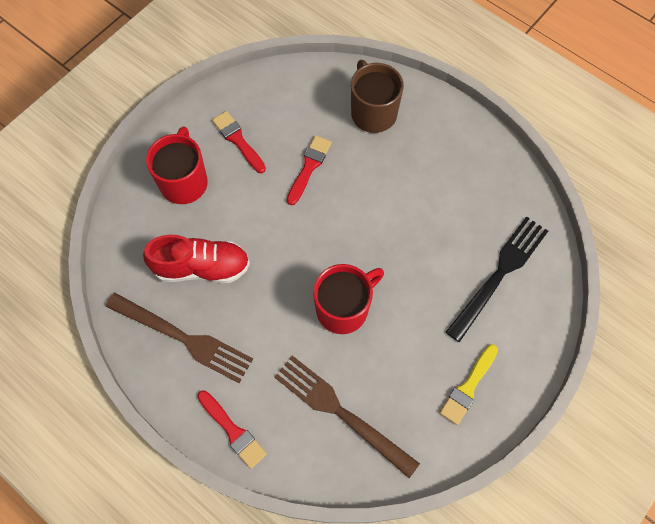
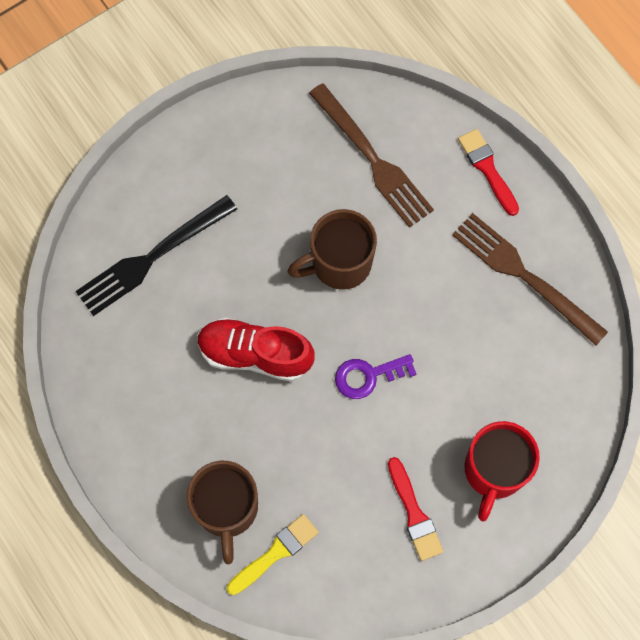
camera: 165 degrees left, 5 degrees up
red shoe [143,235,250,283] -> red shoe moved to [197,318,315,382]
red brush [287,135,332,205] -> none
red mug [313,264,384,334] -> brown mug [287,209,377,290]
yellow brush [440,344,498,425] -> yellow brush moved to [227,514,319,595]
none -> purple key [335,354,416,399]

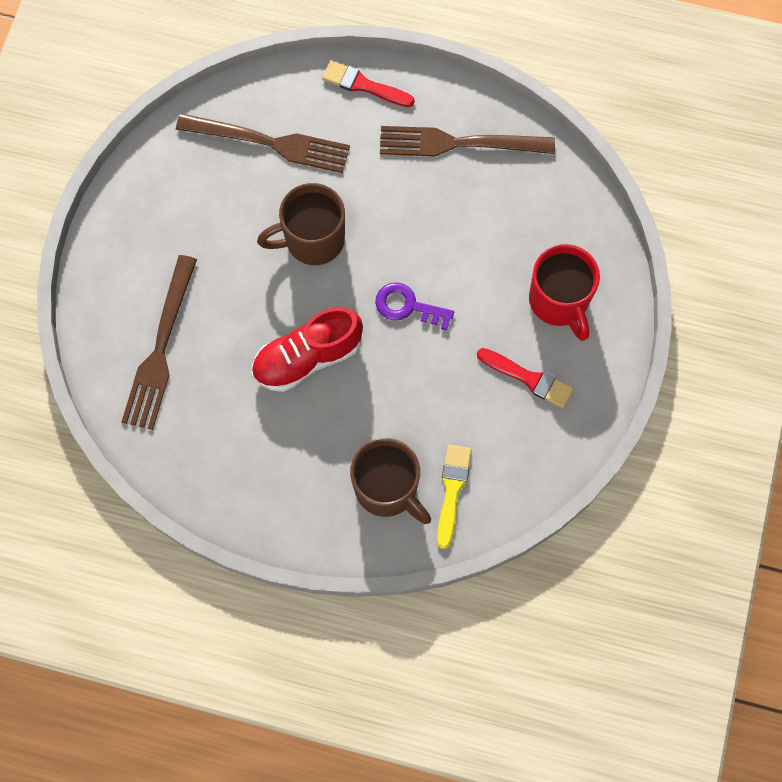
camera: 40 degrees left, 0 degrees up
black fork [75,195,237,316] -> brown fork [121,255,197,430]
brown mug [287,209,377,290] -> brown mug turned 45 degrees clockwise [257,183,345,265]
purple key [335,354,416,399] -> purple key turned 75 degrees clockwise [375,282,454,330]

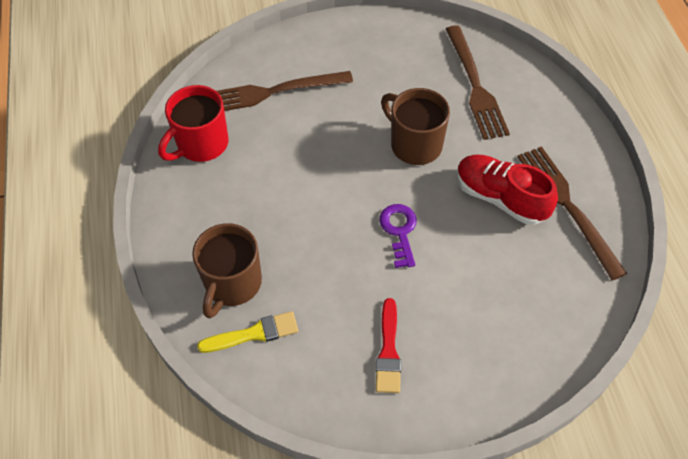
camera: 65 degrees right, 15 degrees down
red shoe [252,307,363,392] -> red shoe moved to [457,155,558,225]
red brush [322,61,415,107] -> none
red mug [529,244,600,341] -> red mug moved to [158,85,229,162]

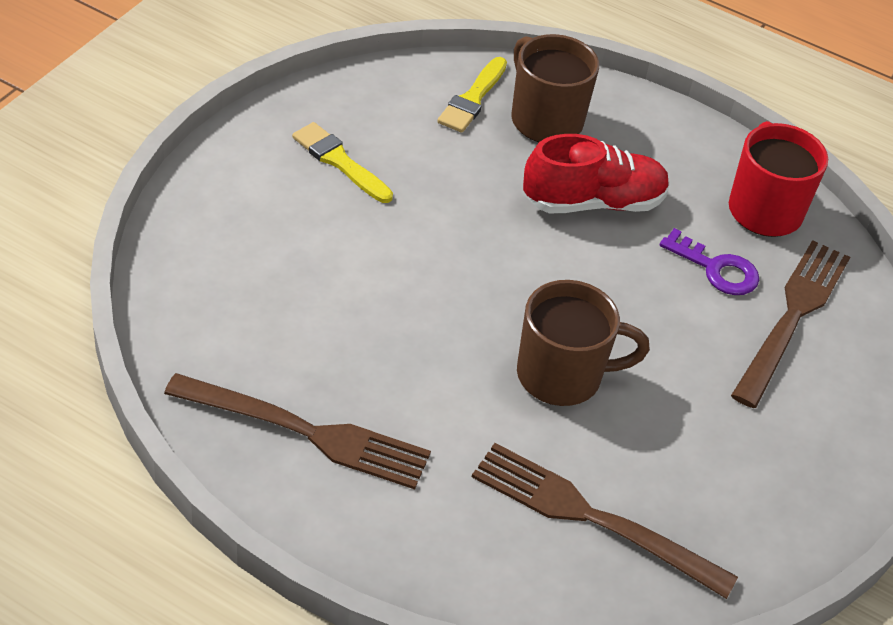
camera: 125 degrees right, 10 degrees down
red brush [376,298,401,393] -> yellow brush [292,122,393,203]
purple key [379,204,417,268] -> purple key moved to [660,228,759,295]
red shoe [457,155,558,225] -> red shoe moved to [523,134,670,213]

